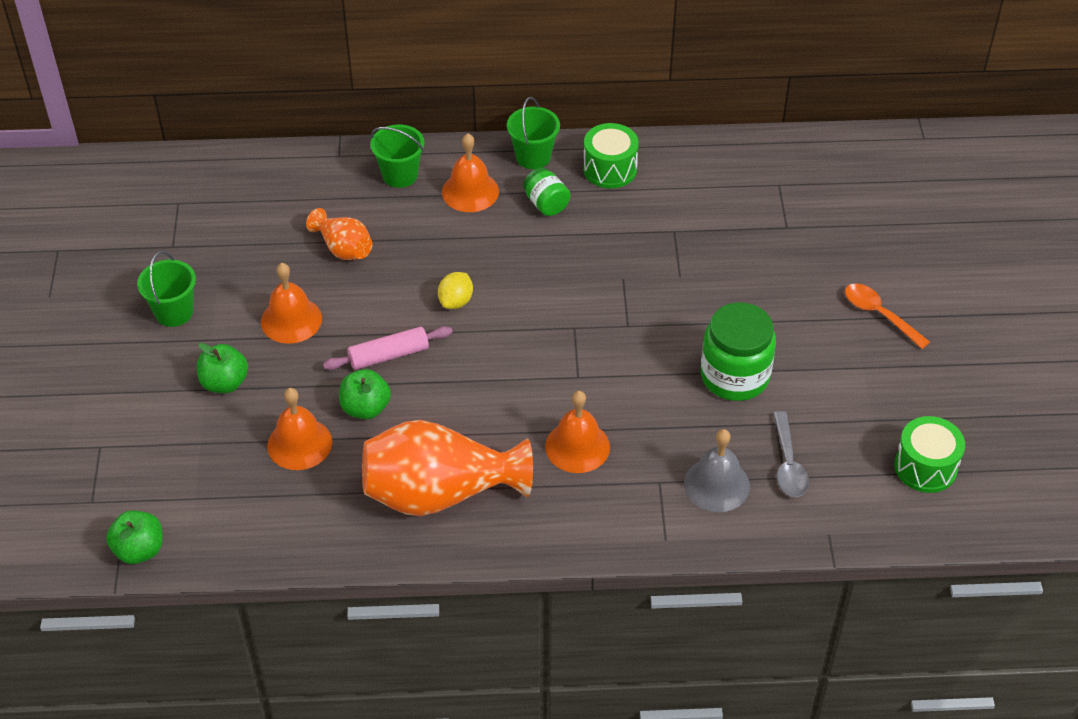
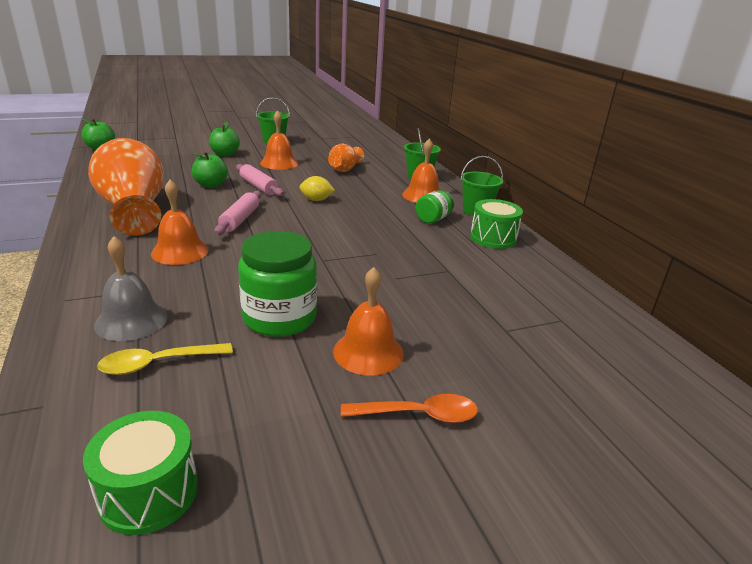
camera: 70 degrees right, 20 degrees down
orange bell [267,388,332,470] -> orange bell moved to [333,267,404,376]
grey spoon [773,411,809,497] -> yellow spoon [97,343,233,375]
orange spoon [845,283,930,349] -> orange spoon turned 60 degrees clockwise [341,394,478,423]
none -> pink rolling pin [215,191,261,235]

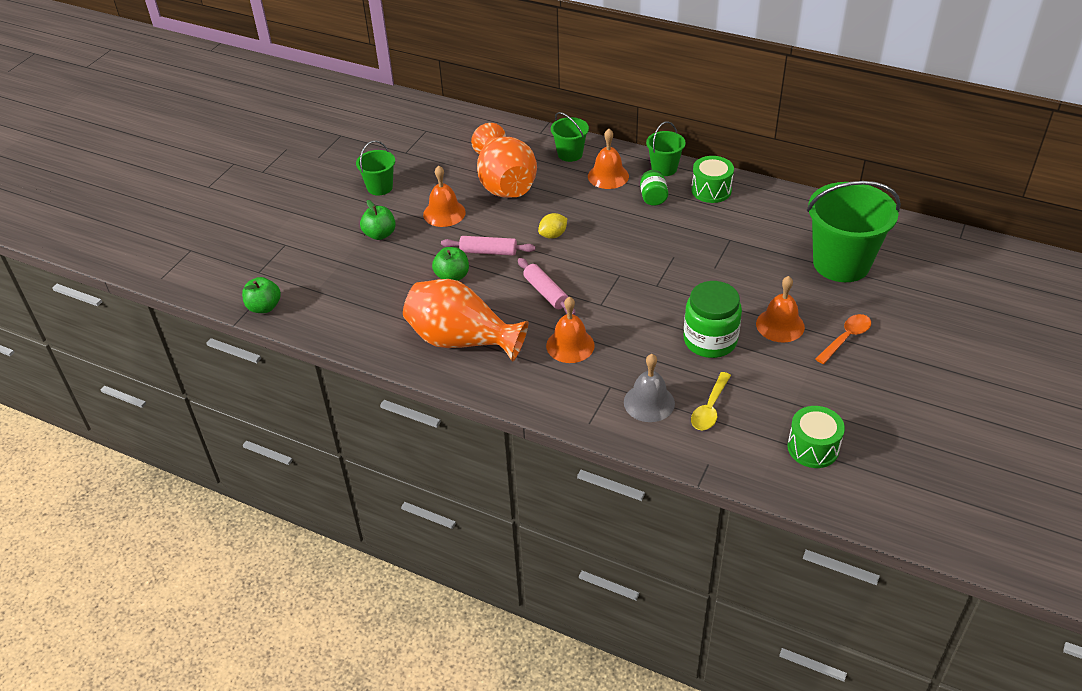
camera: 40 degrees left, 15 degrees up
orange vase [328,144,364,172] -> orange vase [471,123,537,198], size x1.98
none -> green bucket [807,181,901,282]

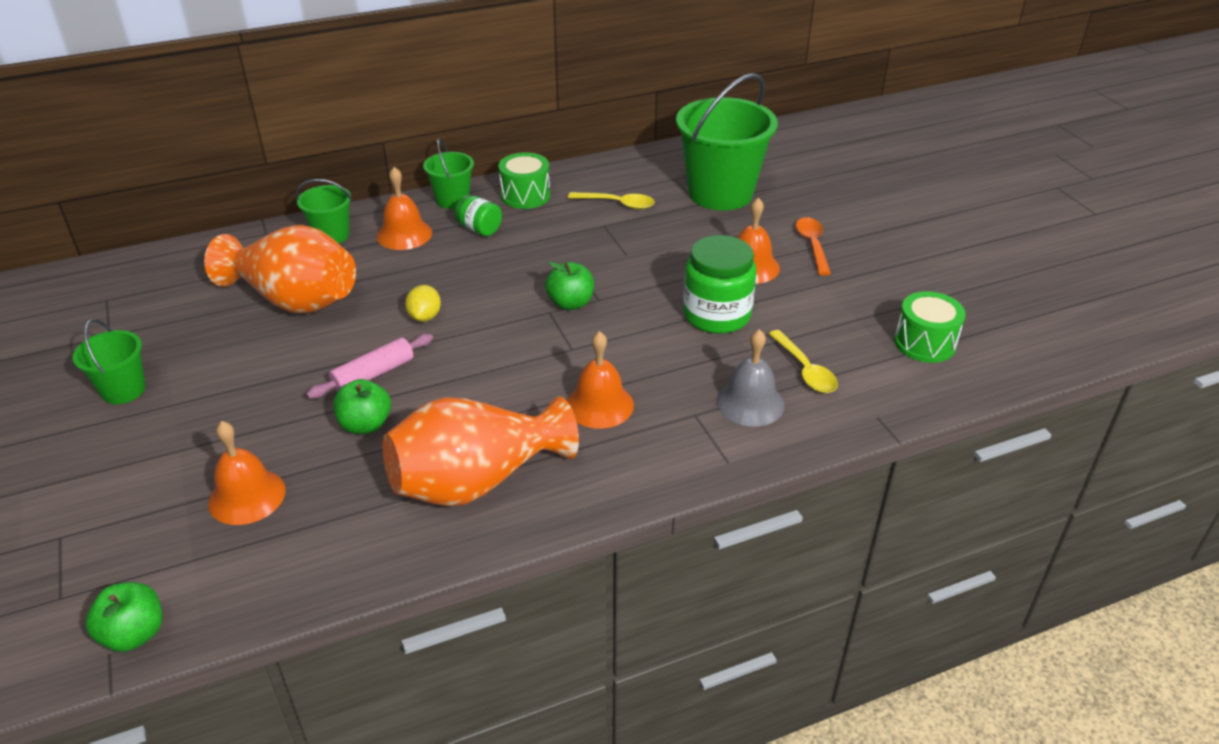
camera: 50 degrees left, 5 degrees down
green apple [360,200,396,240] -> green apple moved to [545,261,594,310]
orange bell [423,166,466,227] -> orange bell moved to [208,421,286,525]
pink rolling pin [518,258,576,315] -> none
none -> yellow spoon [568,192,655,210]

